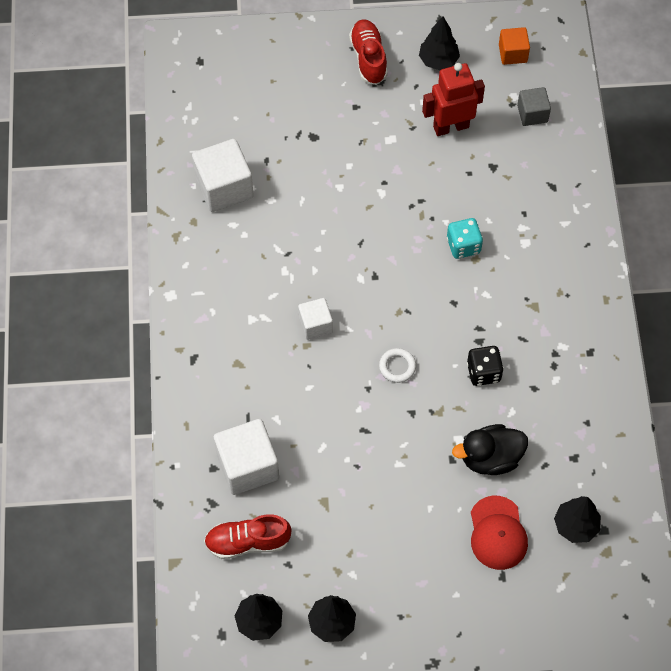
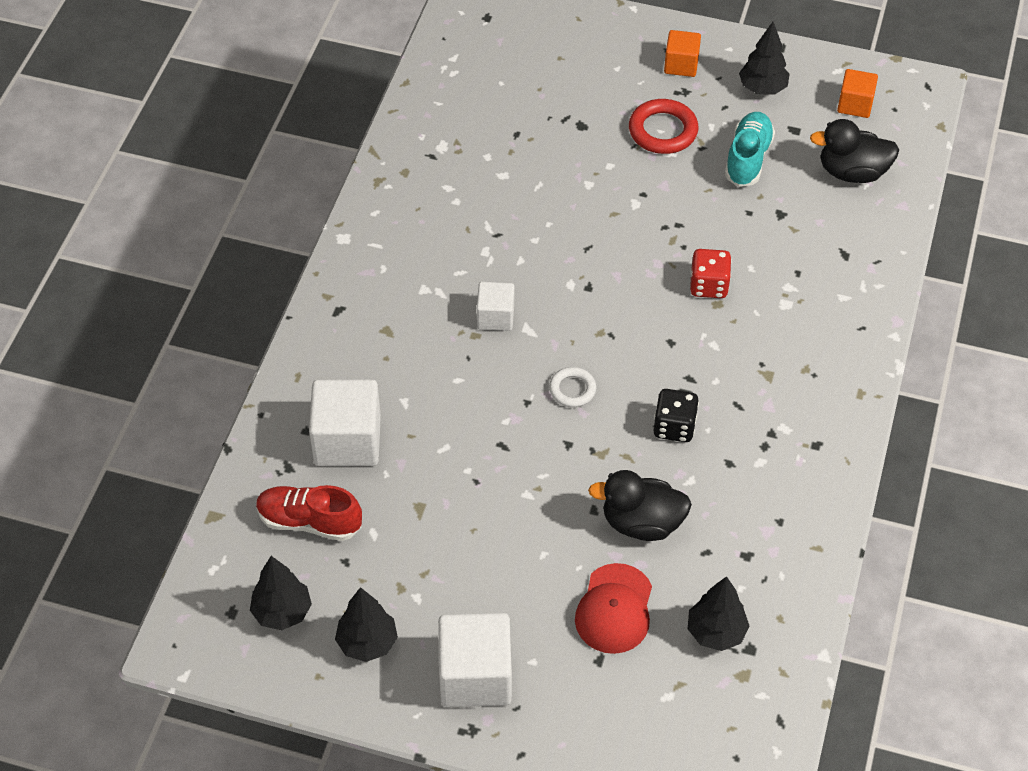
camera: 20 degrees right, 10 degrees down
white cube [192,139,254,212] -> white cube moved to [438,613,512,707]
red shoe [349,20,388,85] -> orange cube [664,30,701,77]
red robot [422,63,485,136] -> turquoise shoe [725,112,775,187]
turquoise dice [447,218,483,259] -> red dice [690,249,732,298]
grey cube [517,87,551,126] -> black duck [810,119,899,183]
none -> red ring [629,99,699,154]

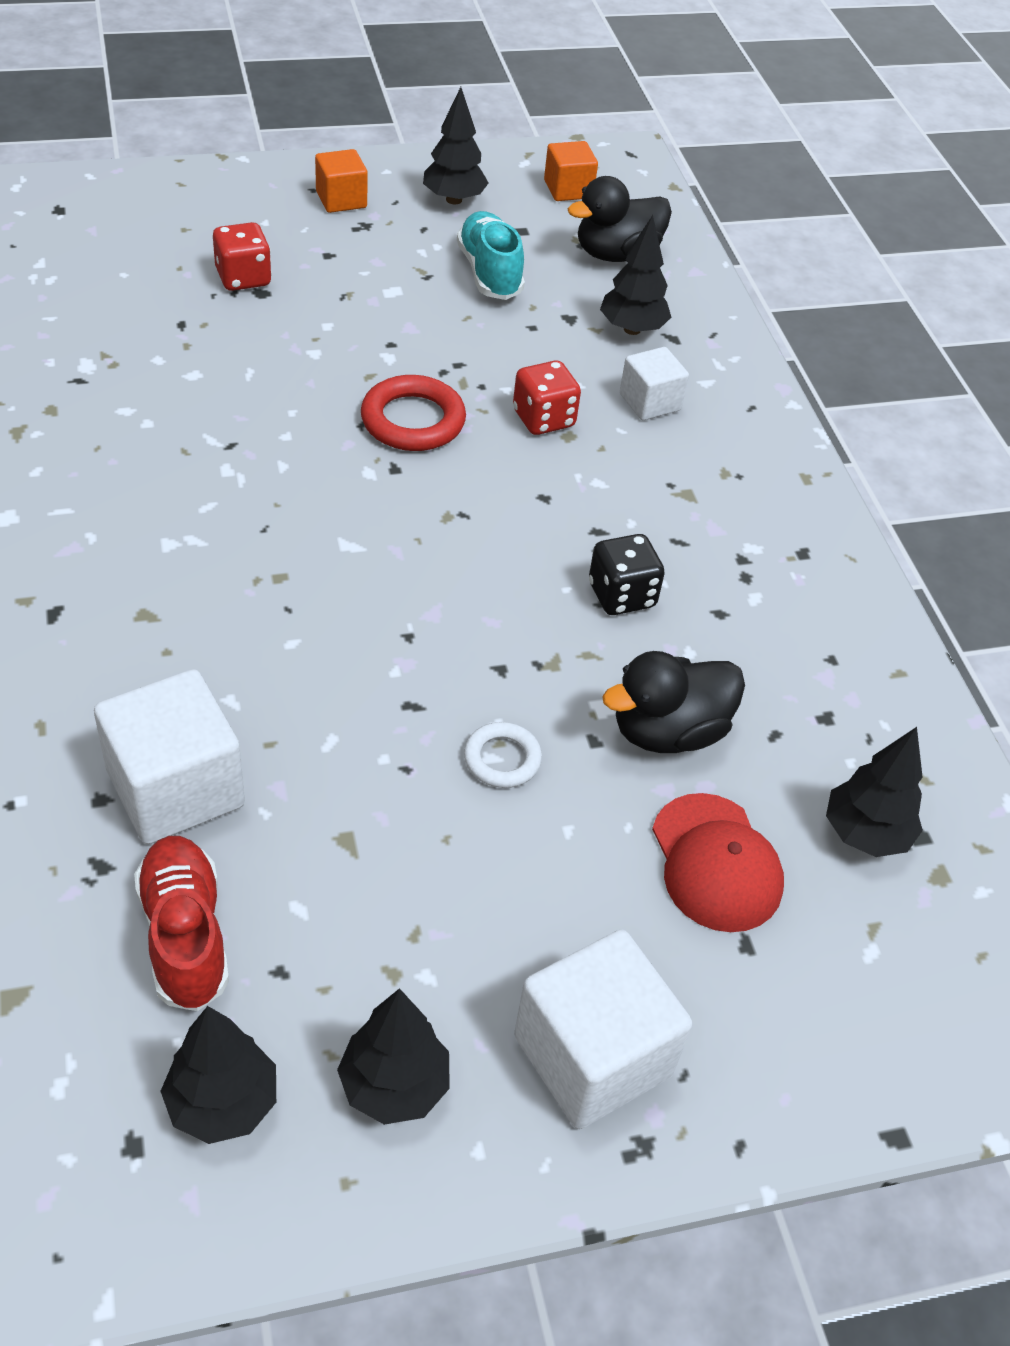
camera: 35 degrees left, 5 degrees down
red shoe [256,485,362,541] -> red shoe turned 90 degrees clockwise [134,836,229,1011]
white cube [477,282,514,331] -> white cube moved to [620,347,689,420]
white ring [549,367,596,407] -> white ring moved to [464,722,542,788]
red ring [629,99,699,154] -> red ring moved to [361,375,466,451]
none -> red dice [213,222,272,291]
none -> black tree [600,215,671,335]

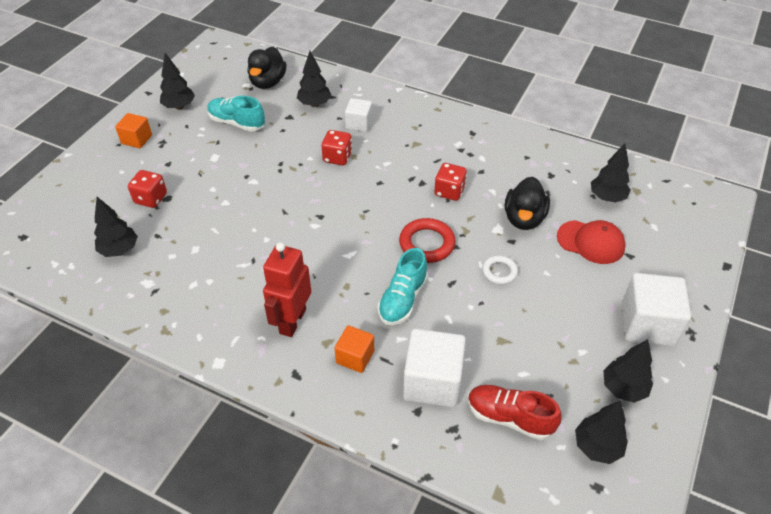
camera: 45 degrees left, 0 degrees up
red ring [361,375,466,451] -> red ring moved to [399,218,456,263]
orange cube [544,141,598,201] -> orange cube moved to [335,325,374,373]
black dice [589,534,665,615] -> red dice [434,163,467,201]
none -> black tree [94,197,138,257]
none -> red robot [263,242,311,337]
none -> turquoise shoe [378,248,428,325]

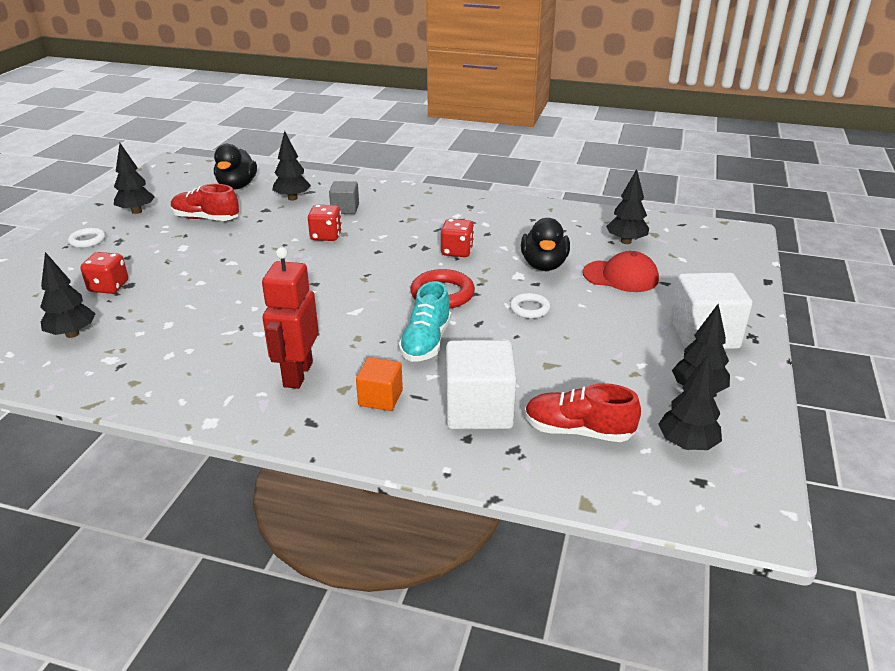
camera: 10 degrees left, 15 degrees down
orange cube [115,113,152,148] -> white ring [68,228,106,248]
turquoise shoe [207,96,265,132] -> red shoe [171,184,239,221]
white cube [345,98,373,132] -> grey cube [329,181,359,214]

